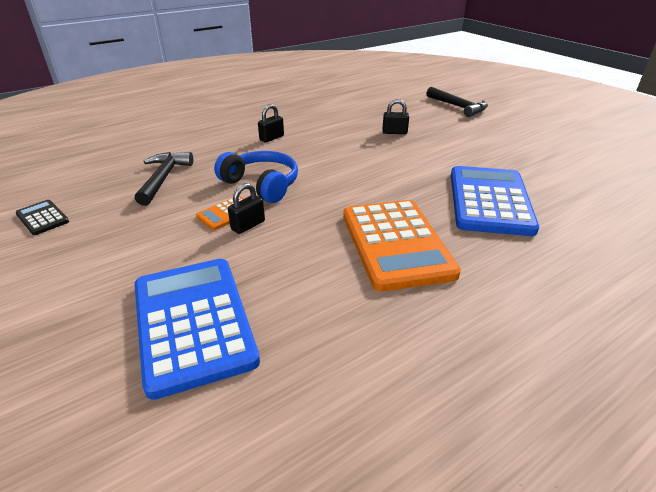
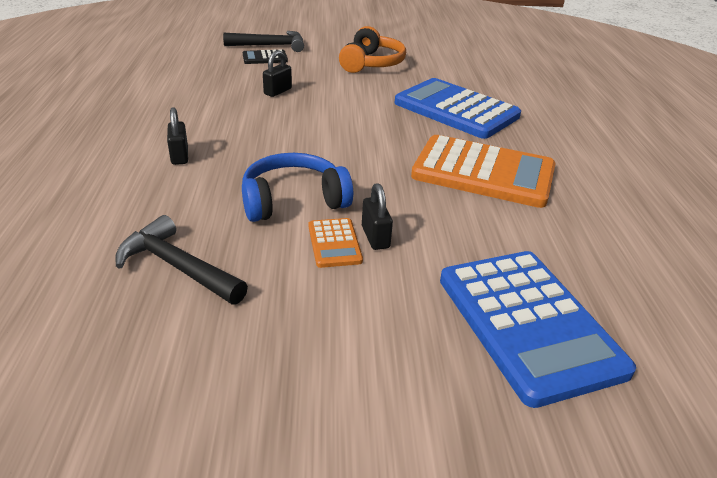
camera: 60 degrees left, 0 degrees up
black calculator [16,200,69,235] -> black calculator moved to [243,49,288,64]
blue calculator [135,259,260,400] -> blue calculator turned 120 degrees counterclockwise [440,251,636,408]
none -> orange headphones [339,26,406,73]

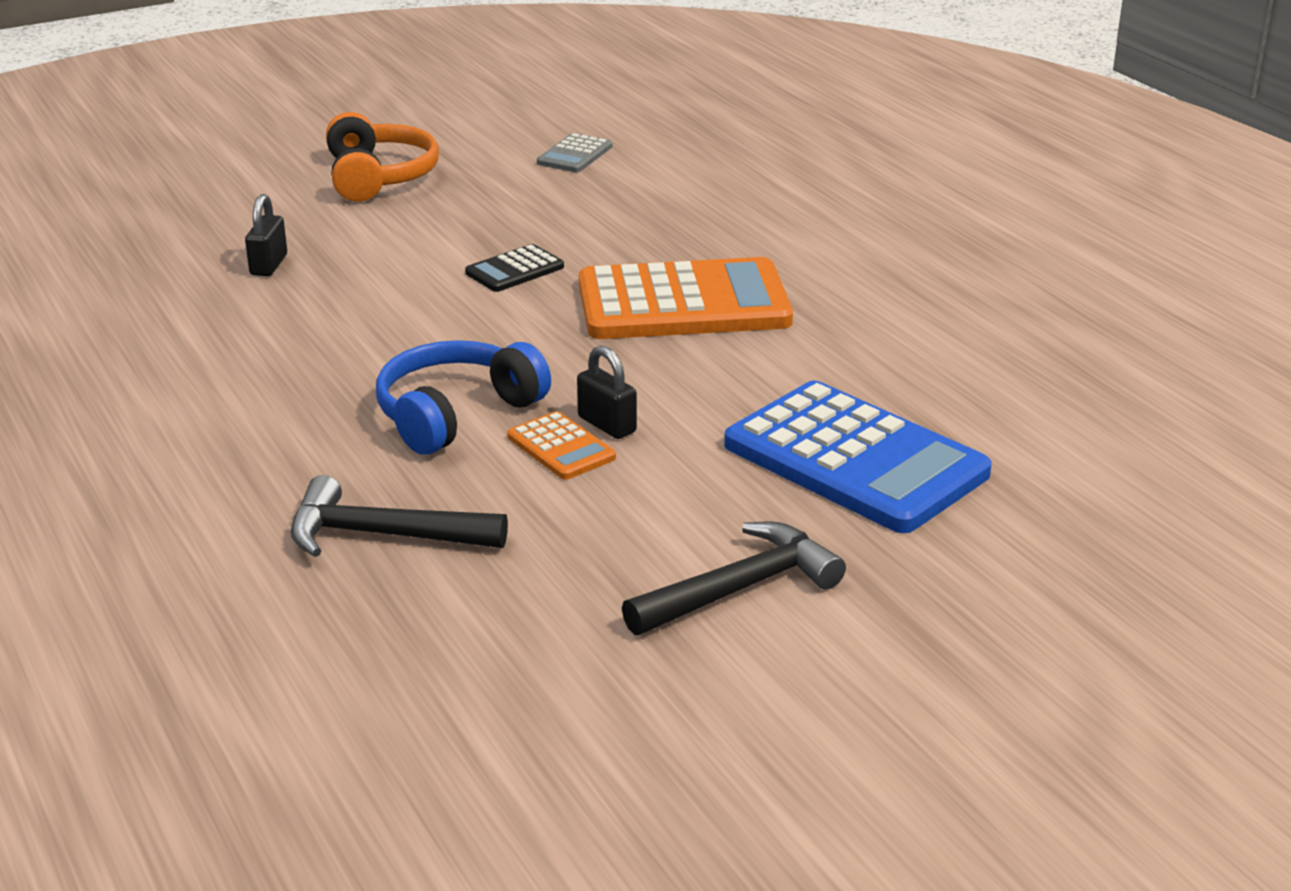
camera: 25 degrees left, 5 degrees down
black padlock [167,107,188,165] -> none
black hammer [223,31,304,52] -> black hammer moved to [622,522,846,635]
black calculator [243,49,288,64] -> black calculator moved to [465,244,564,292]
blue calculator [395,78,521,139] -> none
none -> grey calculator [537,133,612,172]

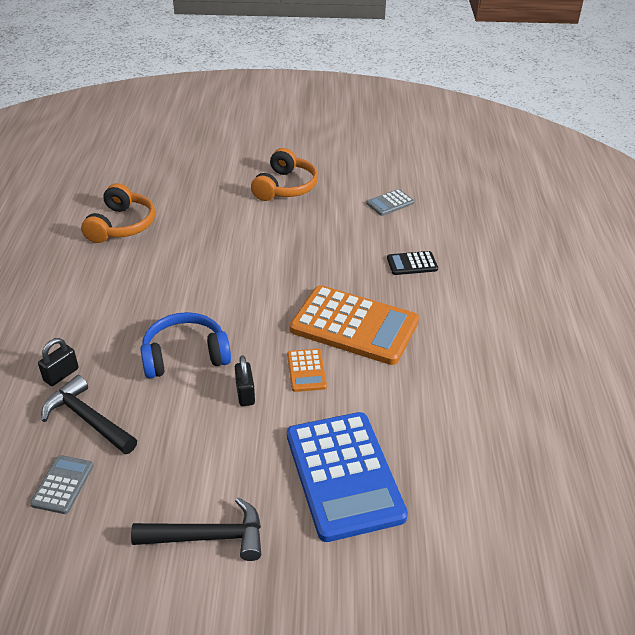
camera: 30 degrees right, 10 degrees up
black padlock [245,194,287,276] -> black padlock moved to [38,338,79,386]
black calculator [465,244,564,292] -> black calculator moved to [387,251,438,275]
orange calculator [507,411,616,480] -> orange calculator moved to [287,349,327,392]
none -> grey calculator [30,455,93,514]
none -> orange headphones [81,183,155,243]

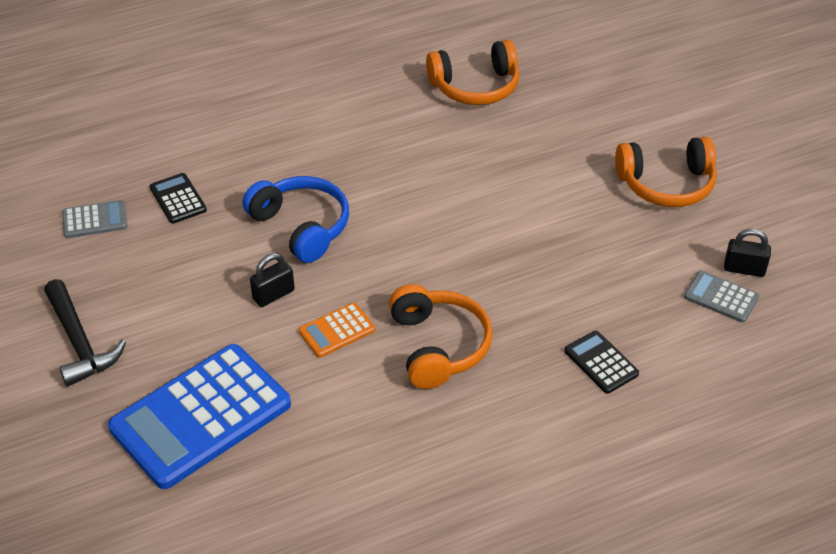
camera: 65 degrees right, 5 degrees up
black padlock [38,338,79,386] -> black padlock moved to [724,229,771,277]
black hammer [42,375,137,454] -> black calculator [150,173,207,224]
orange calculator [290,285,419,365] -> orange headphones [389,284,493,389]

